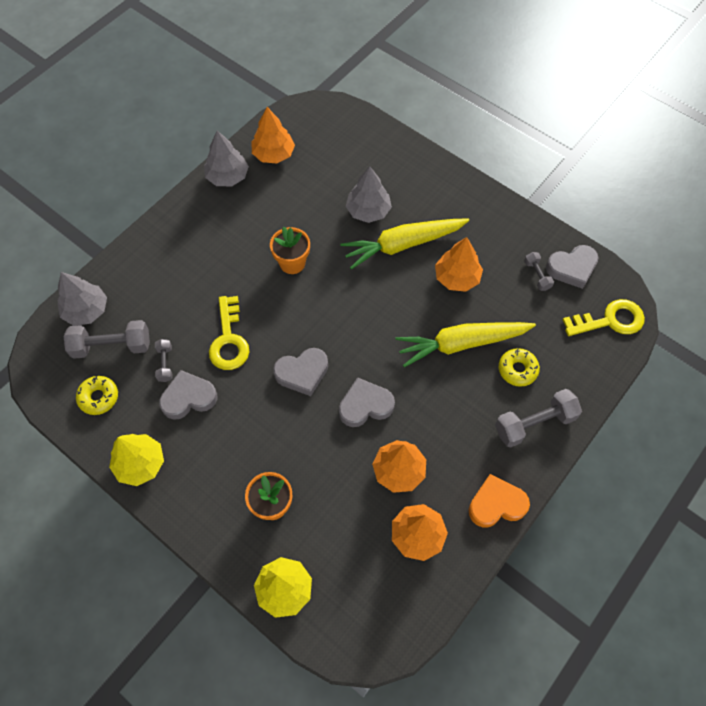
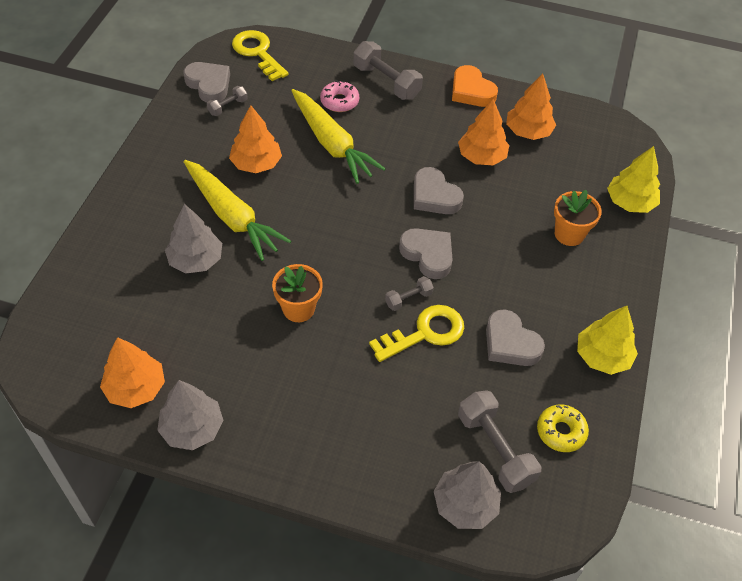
camera: 115 degrees left, 10 degrees down
grey dumbbell [155,339,173,382] -> grey dumbbell moved to [385,276,434,311]
yellow donut [499,348,540,387] -> pink donut [320,80,359,112]

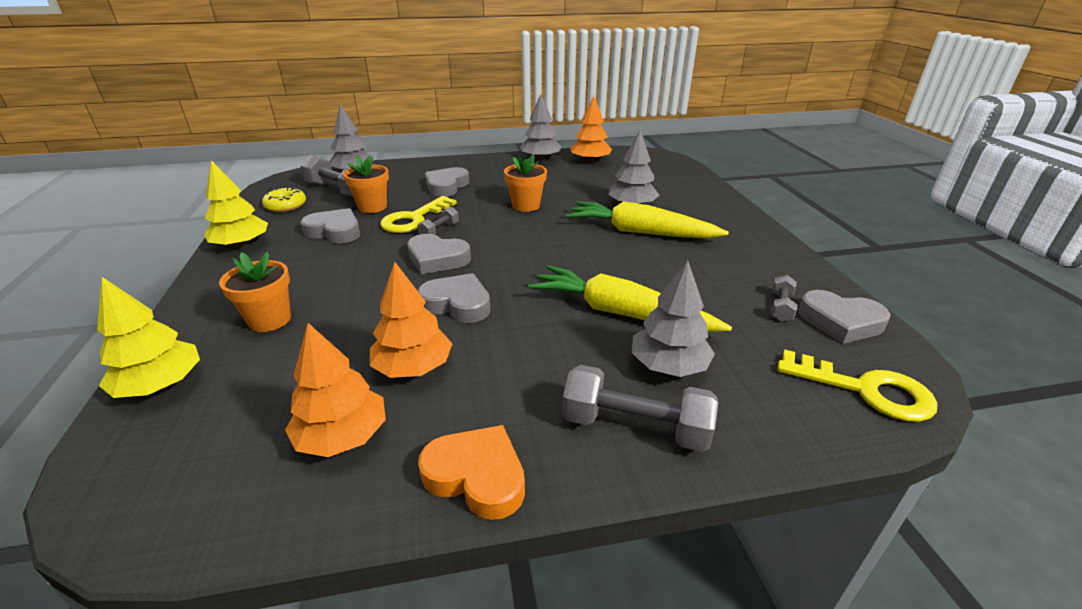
camera: 155 degrees right, 20 degrees down
orange tree [229,105,282,173] -> none
pink donut [320,80,359,112] -> grey tree [632,260,715,377]
none -> orange flower pot [343,155,389,213]
none -> grey heart [425,167,469,197]

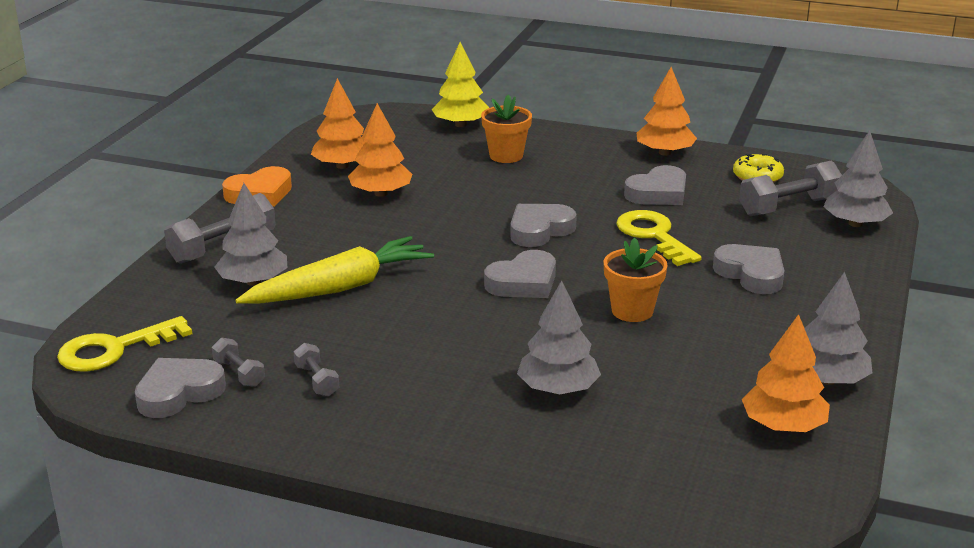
camera: 120 degrees right, 5 degrees down
yellow tree [204,160,268,248] -> orange tree [637,67,697,156]
orange flower pot [343,155,389,213] -> none
grey dumbbell [417,207,459,235] -> grey dumbbell moved to [294,343,339,396]
grey heart [417,273,491,323] -> grey heart moved to [484,250,556,298]
yellow carrot [566,201,729,238] -> none

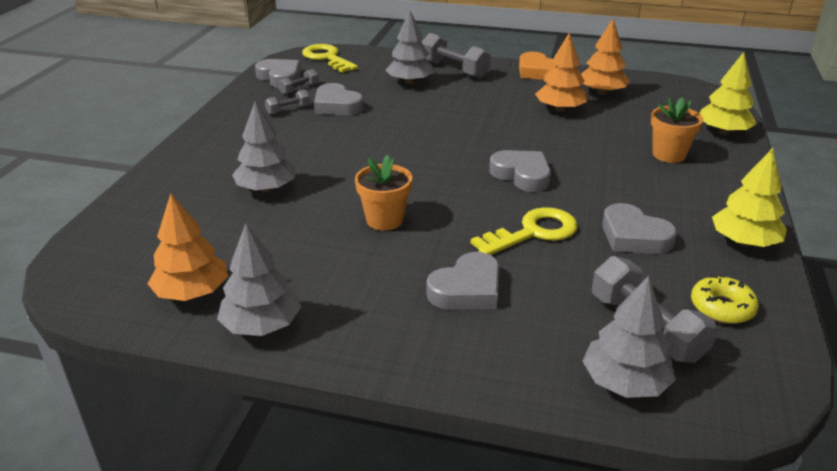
camera: 85 degrees right, 5 degrees up
yellow carrot [235,236,434,304] -> none
grey heart [484,250,556,298] -> grey heart moved to [314,83,364,115]
orange tree [637,67,697,156] -> yellow tree [712,148,787,247]

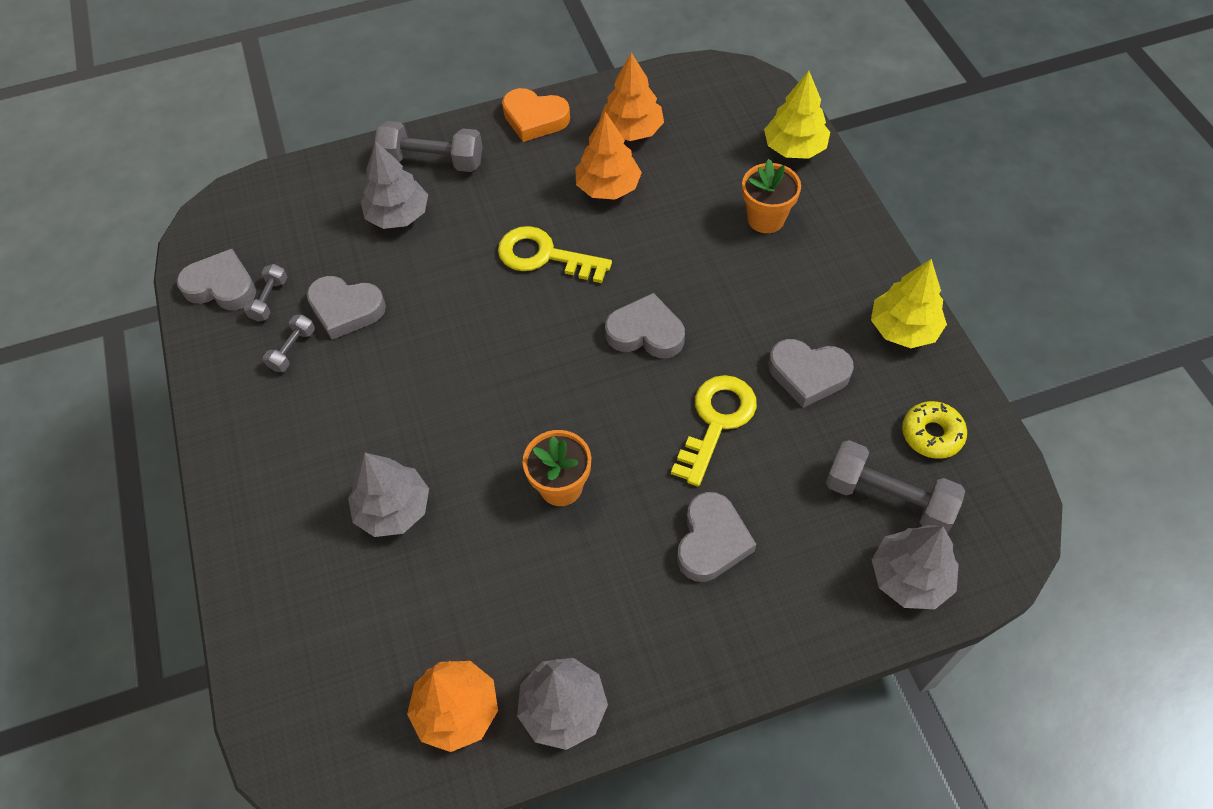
camera: 30 degrees left, 25 degrees up
yellow key [302,44,358,73] -> yellow key moved to [498,226,612,283]

